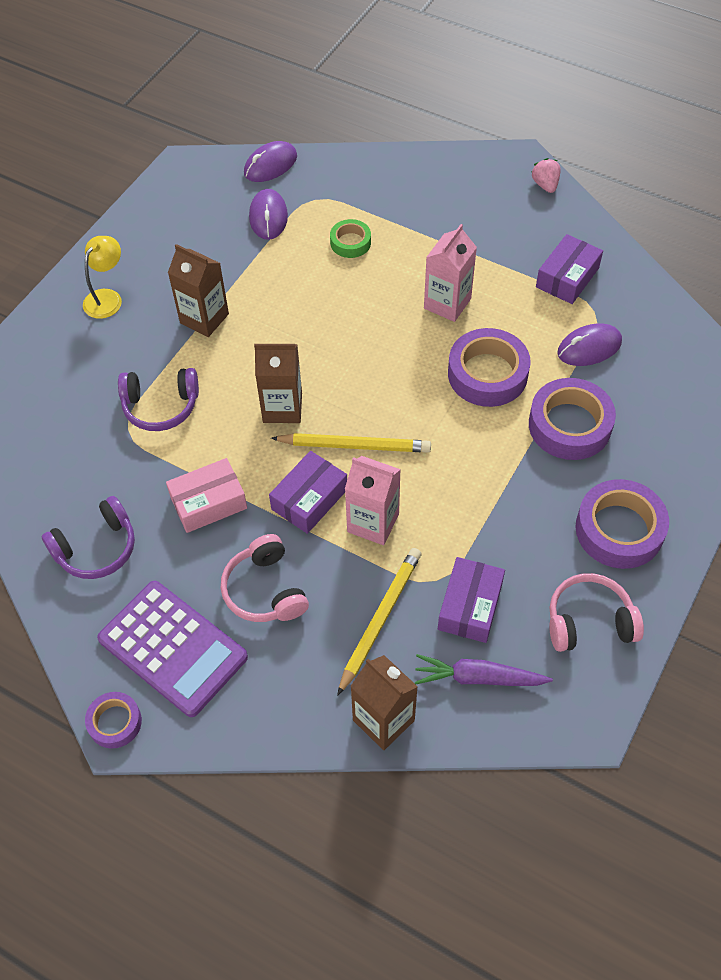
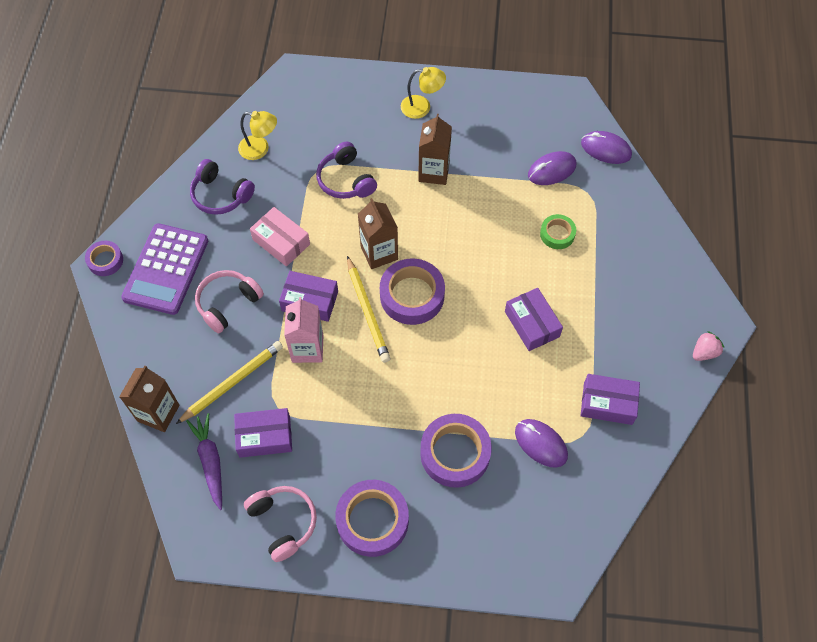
camera: 65 degrees right, 5 degrees up
yellow pencil [337,548,422,696] -> yellow pencil turned 45 degrees counterclockwise [176,341,283,424]
pink carton [424,224,477,322] -> purple box [505,288,563,351]
purple tape [448,328,531,407] -> purple tape moved to [380,259,445,325]
none -> yellow lamp [238,111,277,160]

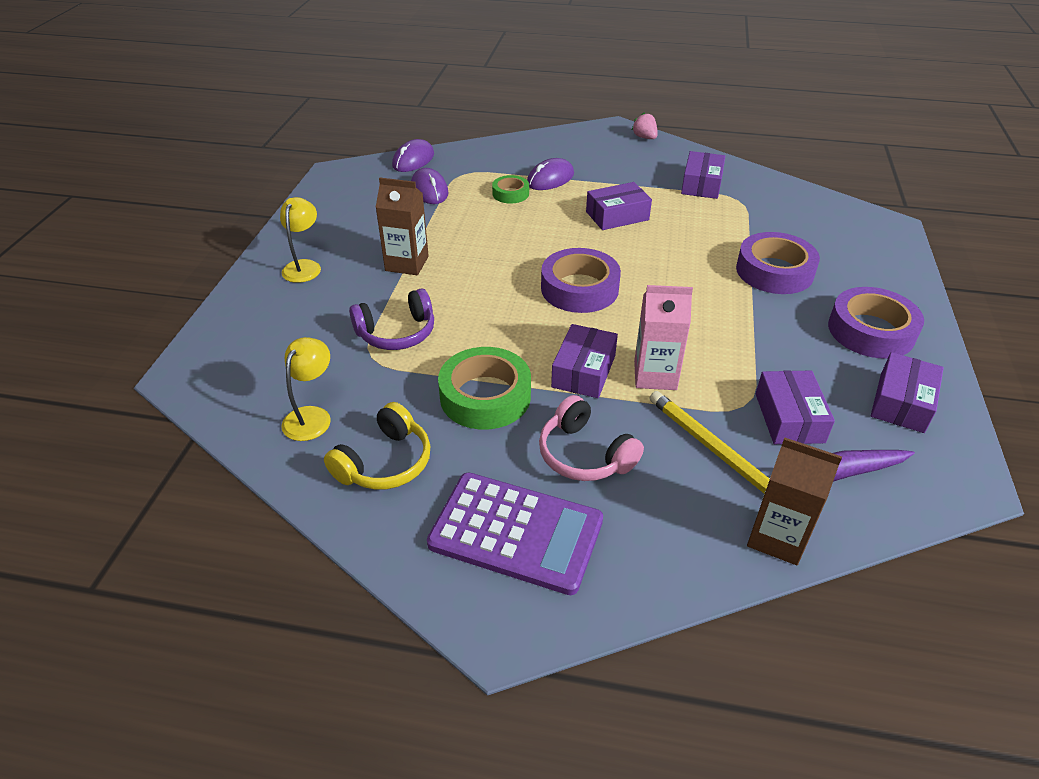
camera: 85 degrees left, 20 degrees down
purple tape [85,241,123,276] -> none
purple headphones [190,159,255,215] -> yellow headphones [324,402,430,490]
pink headphones [244,486,317,562] -> purple box [871,352,944,433]
pink box [250,207,310,266] -> green tape [438,347,531,430]
yellow pencil [347,256,390,363] -> none
brown carton [358,198,398,269] -> none
purple mouse [515,419,568,468] -> purple mouse moved to [527,158,574,190]

